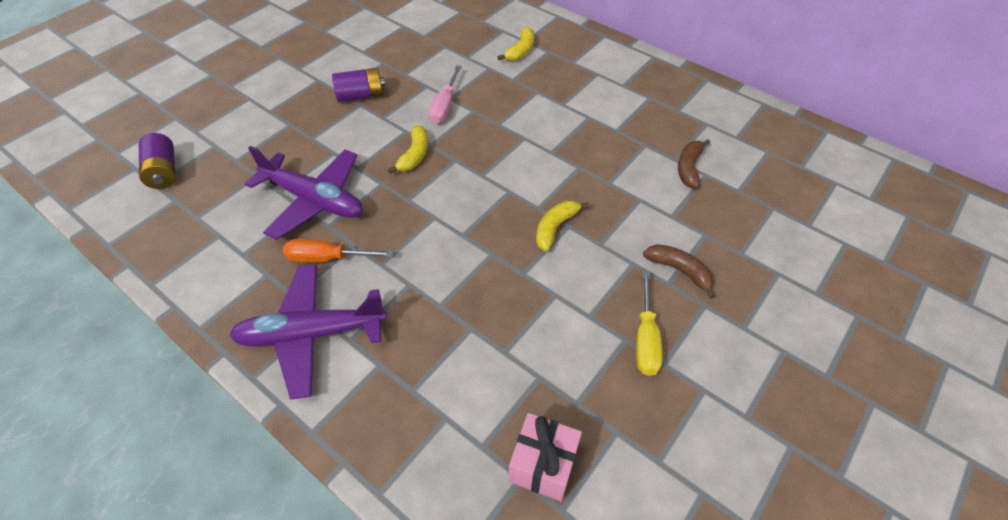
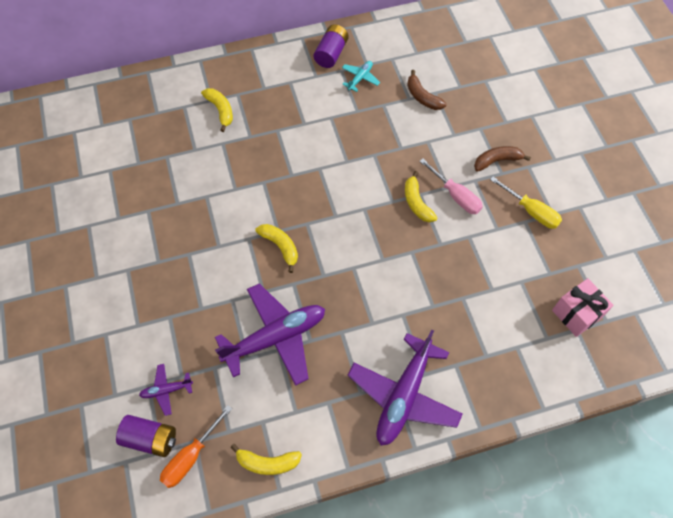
camera: 55 degrees left, 10 degrees up
orange screwdriver [283,239,394,263] -> orange screwdriver moved to [160,405,232,488]
purple battery [332,68,385,102] -> purple battery moved to [314,24,348,68]
pink screwdriver [428,65,462,124] -> pink screwdriver moved to [419,159,483,214]
none -> purple plane [139,364,193,416]
none -> yellow banana [231,444,302,475]
none -> turquoise plane [342,61,380,92]

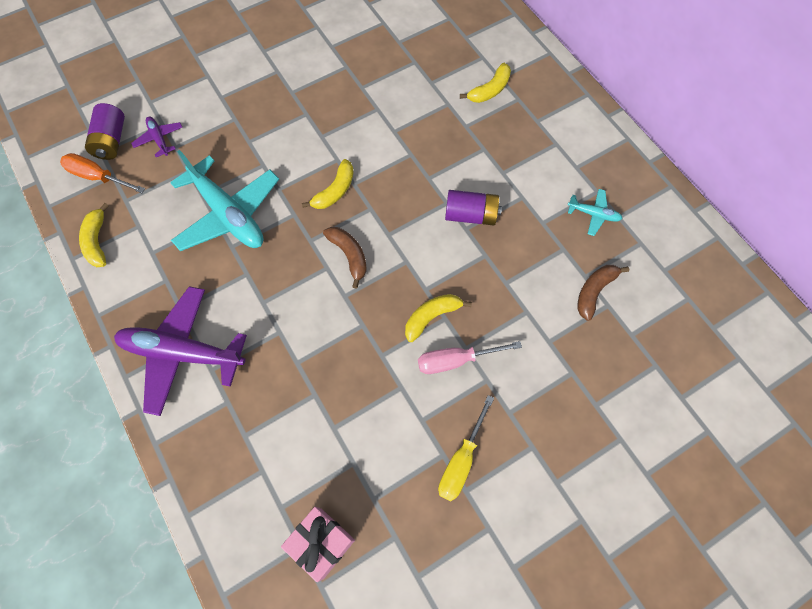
camera: 75 degrees right, 5 degrees up
purple plane [215,283,325,386] -> turquoise plane [170,150,279,251]
purple battery [314,24,348,68] -> purple battery moved to [445,190,502,226]
pink screwdriver [419,159,483,214] -> pink screwdriver turned 45 degrees clockwise [418,341,522,374]
brown banana [474,146,531,172] -> brown banana moved to [323,227,367,289]

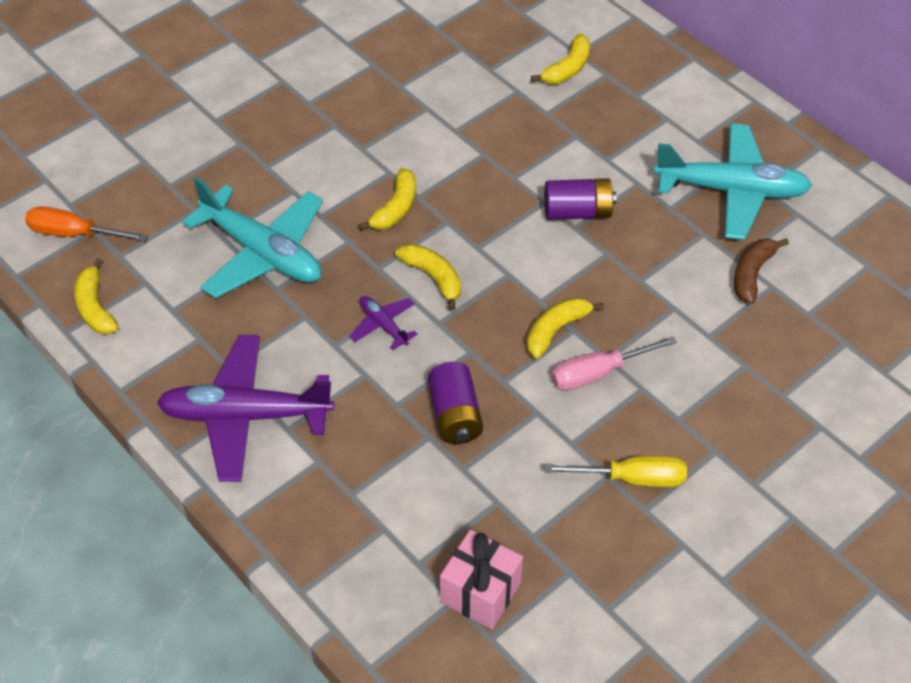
camera: 10 degrees left, 15 degrees down
purple battery [85,103,125,160] -> purple battery moved to [428,362,483,444]
purple plane [131,117,182,157] -> purple plane moved to [350,296,417,350]
brown banana [323,227,367,289] -> yellow banana [395,244,461,310]
yellow screwdriver [438,395,494,501] -> yellow screwdriver turned 105 degrees counterclockwise [544,456,687,487]
turquoise plane [568,189,623,236] -> turquoise plane [654,123,812,240], size x2.21

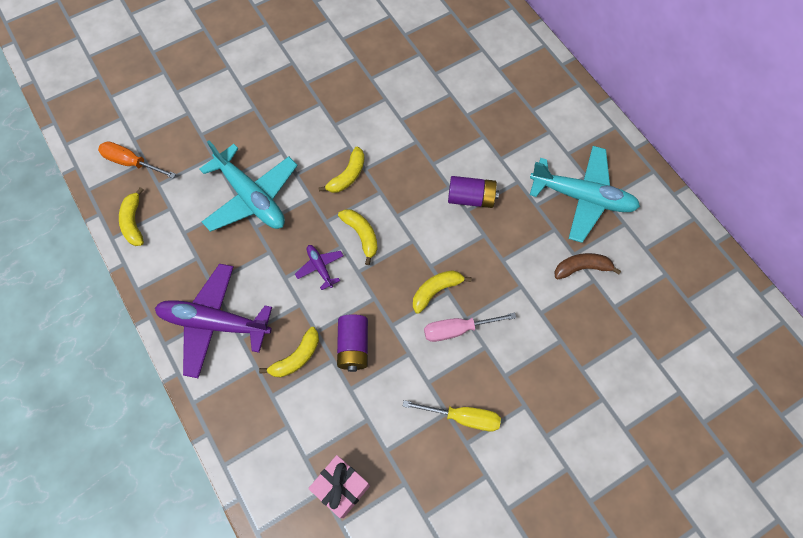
camera: 10 degrees right, 15 degrees up
yellow banana [531,34,590,84] -> yellow banana moved to [259,327,319,377]
brown banana [734,238,789,304] -> brown banana turned 45 degrees clockwise [555,253,621,279]

